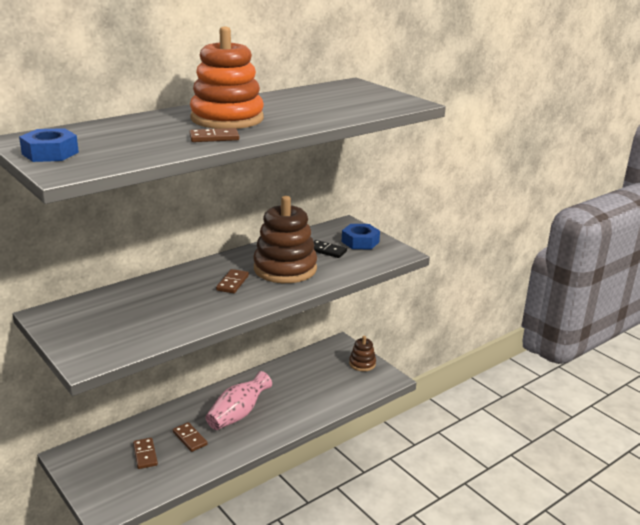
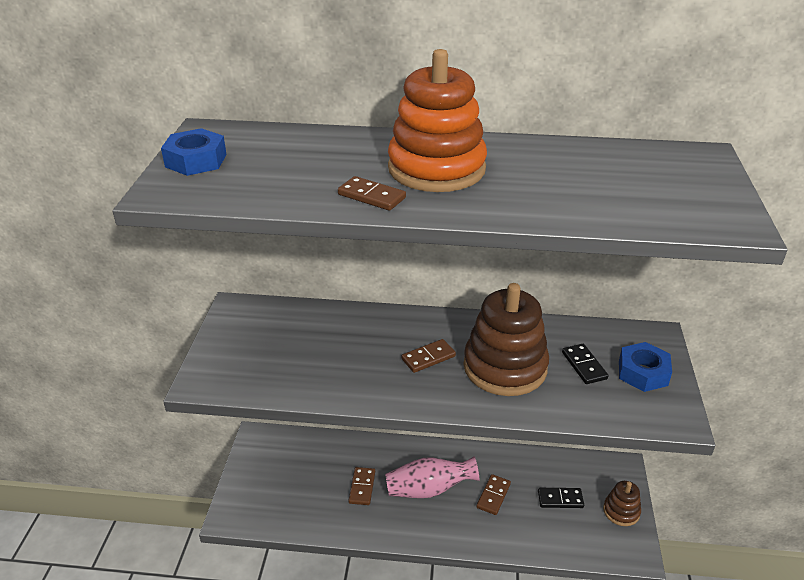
camera: 45 degrees right, 10 degrees up
brown domino [133,438,158,469] -> brown domino moved to [476,474,511,515]
none -> black domino [538,488,584,508]

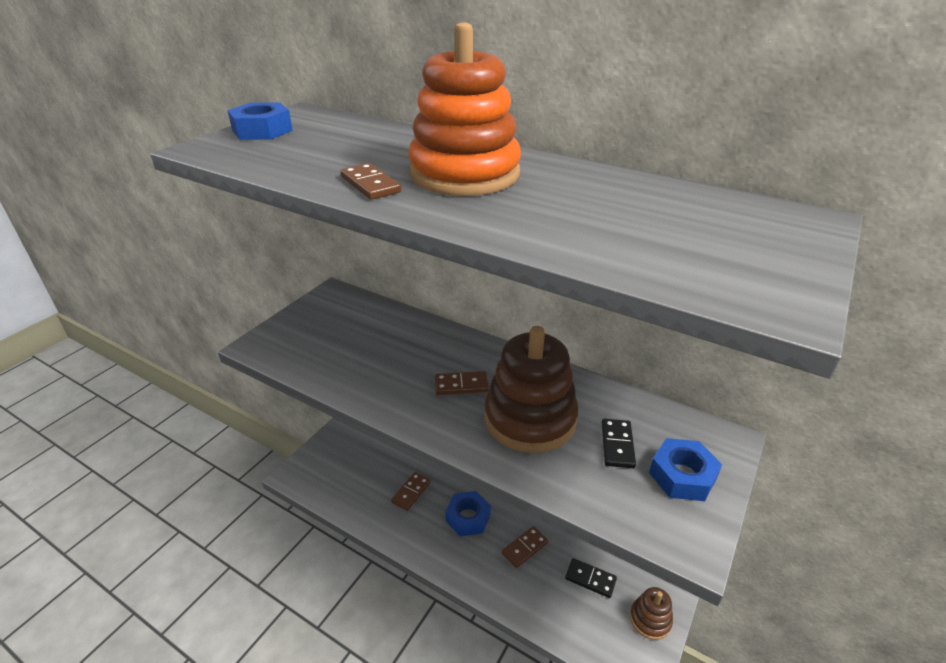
camera: 25 degrees right, 0 degrees up
pink vase [385,456,479,498] -> blue nut [445,491,491,537]

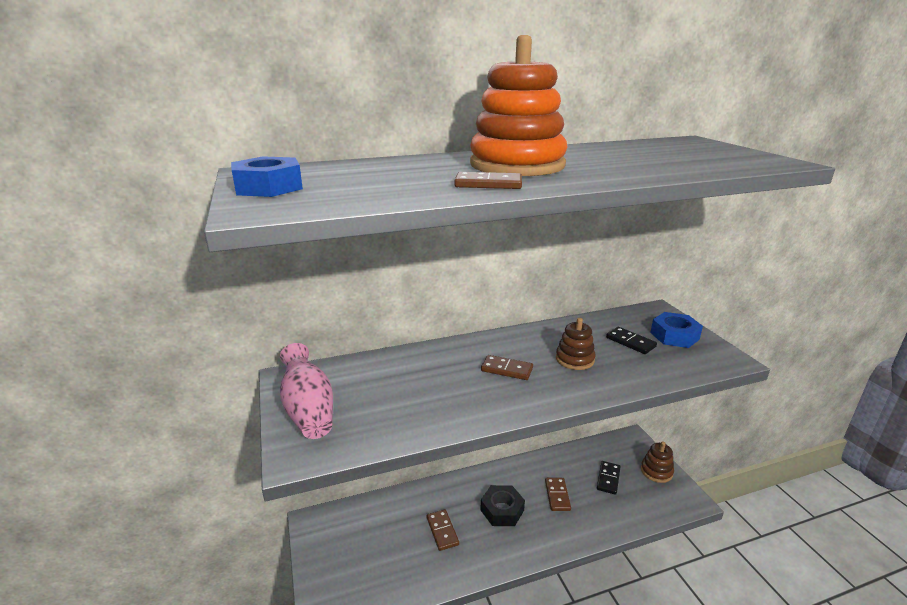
camera: 50 degrees left, 10 degrees down
brown domino [435,371,489,395] -> brown domino turned 75 degrees clockwise [481,355,533,380]
blue nut [445,491,491,537] -> black nut [480,485,525,526]
brown stacking toy [484,326,579,453] -> brown stacking toy [556,318,595,370], size x0.50
black domino [565,558,617,598] -> black domino turned 45 degrees counterclockwise [597,461,620,495]
none -> pink vase [280,343,333,439]

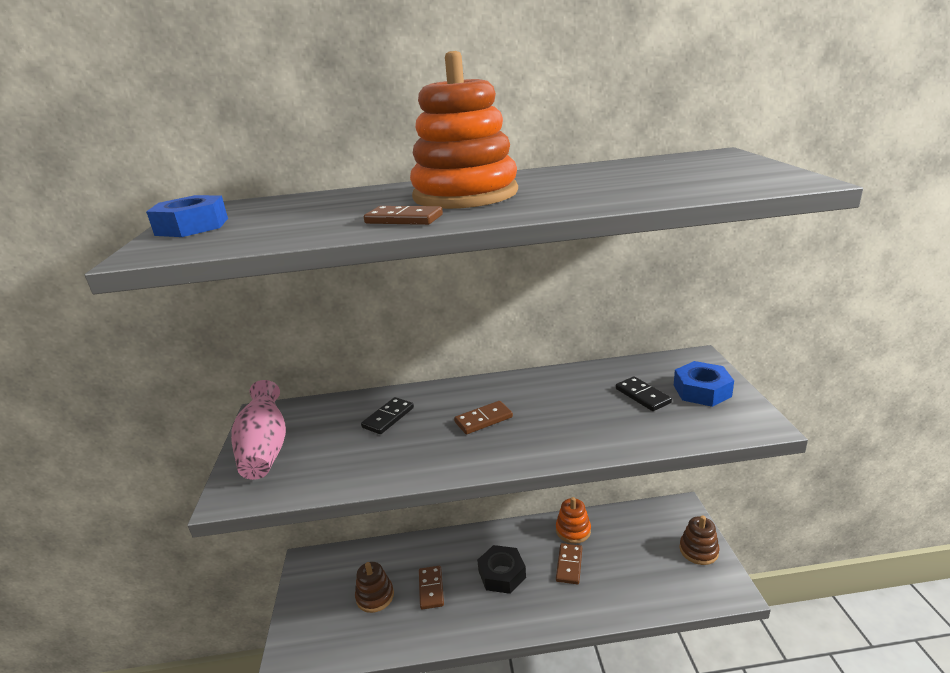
camera: 15 degrees right, 0 degrees up
brown domino [481,355,533,380] -> brown domino turned 60 degrees counterclockwise [454,401,513,434]
brown stacking toy [556,318,595,370] -> brown stacking toy moved to [355,562,394,613]
black domino [597,461,620,495] -> black domino moved to [361,397,414,434]
none -> orange stacking toy [556,497,591,544]

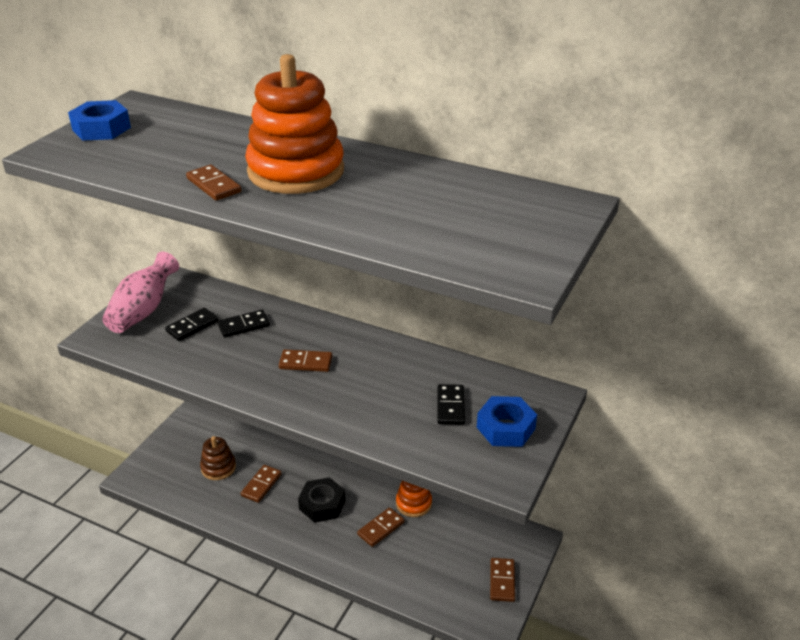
camera: 30 degrees right, 10 degrees up
brown stacking toy [680,516,719,565] -> brown domino [490,558,515,602]
none -> black domino [165,308,218,341]

